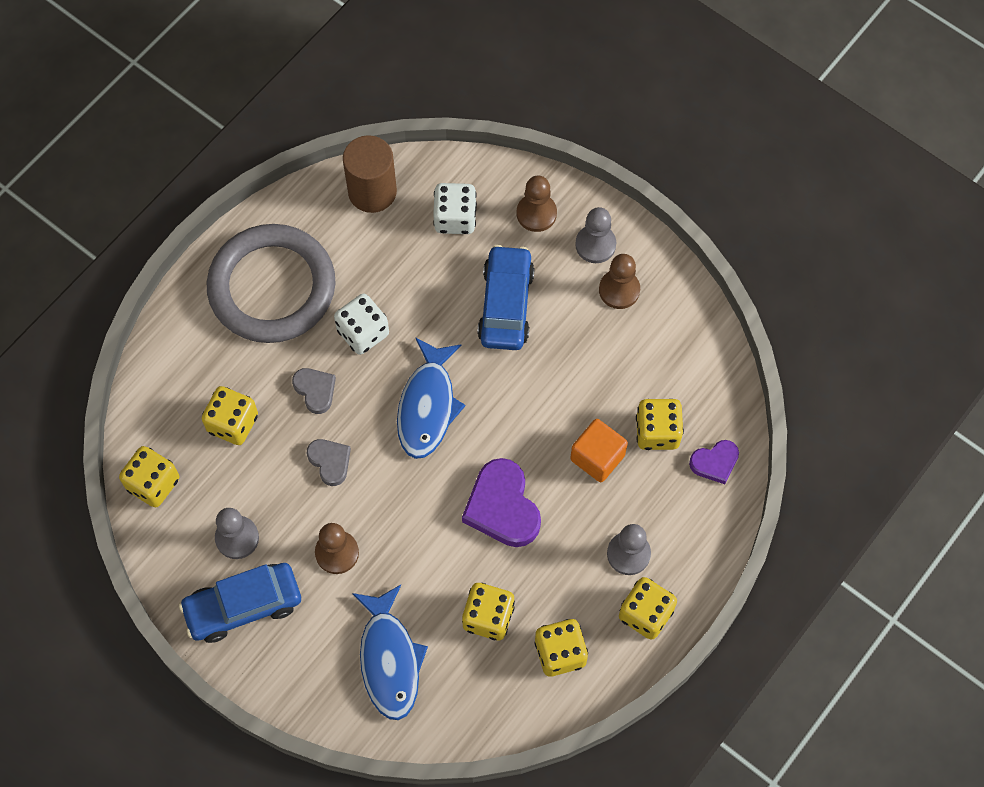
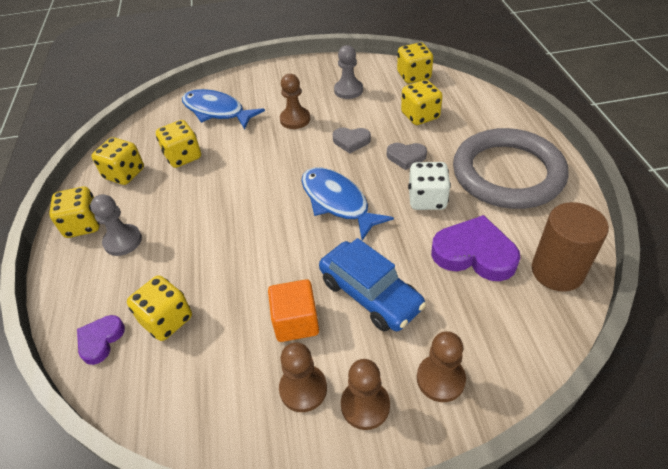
camera: 135 degrees right, 20 degrees down
blue car [179,563,301,643] -> none
white dice [433,183,477,234] -> none
purple heart [462,458,541,547] -> purple heart moved to [431,215,520,281]
orange cube [570,419,628,482] -> orange cube moved to [268,279,319,342]
grey pawn [575,207,616,263] -> brown pawn [341,359,390,430]

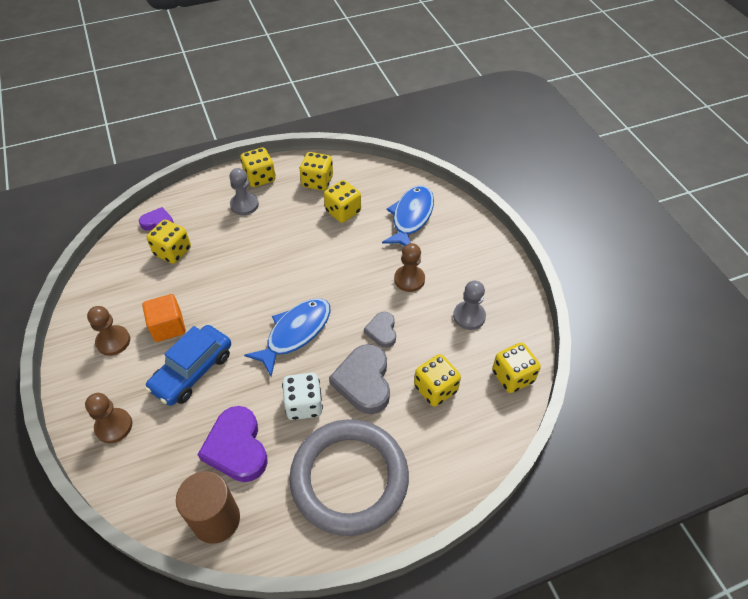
camera: 75 degrees right, 5 degrees up
brown pawn [341,359,390,430] -> none
grey heart [387,143,427,170] -> grey heart [329,344,390,414], size x1.77
purple heart [431,215,520,281] -> purple heart turned 150 degrees clockwise [197,406,268,482]

